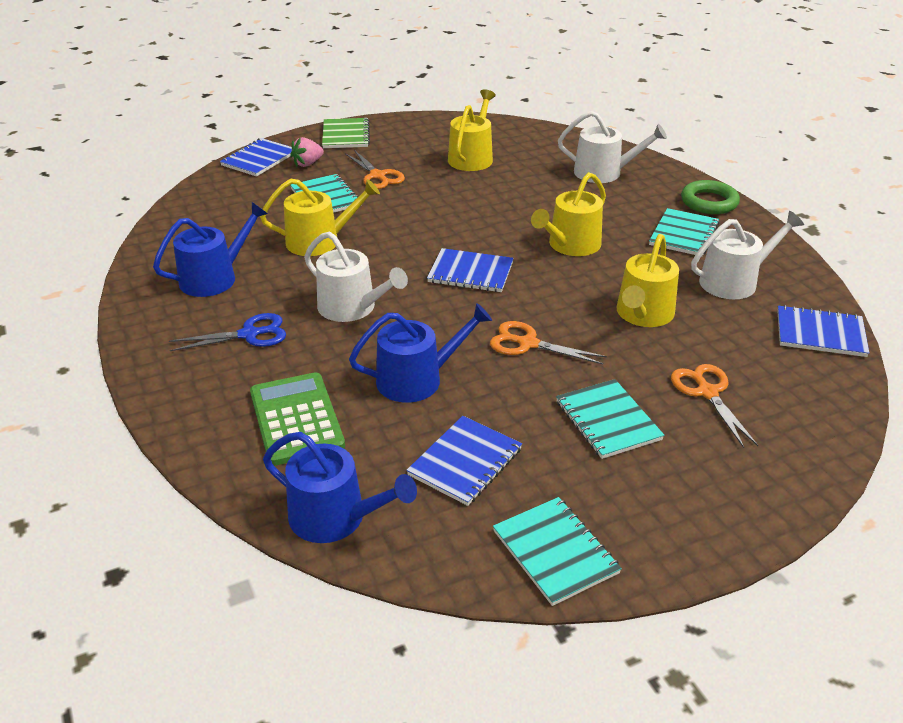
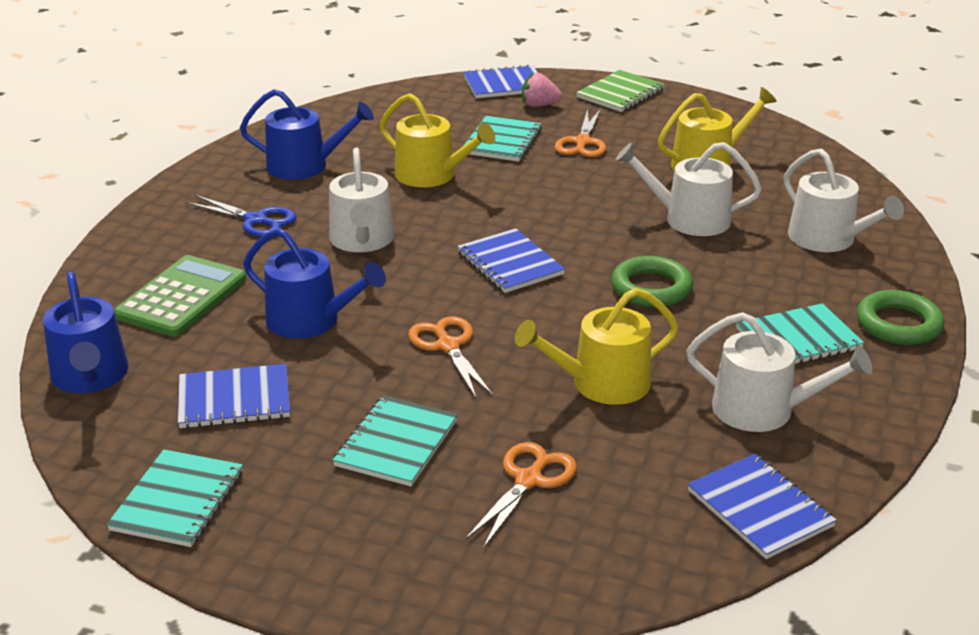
camera: 45 degrees right, 5 degrees down
yellow watering can [531,172,606,256] -> green ring [611,256,693,307]
none -> white watering can [616,142,762,236]

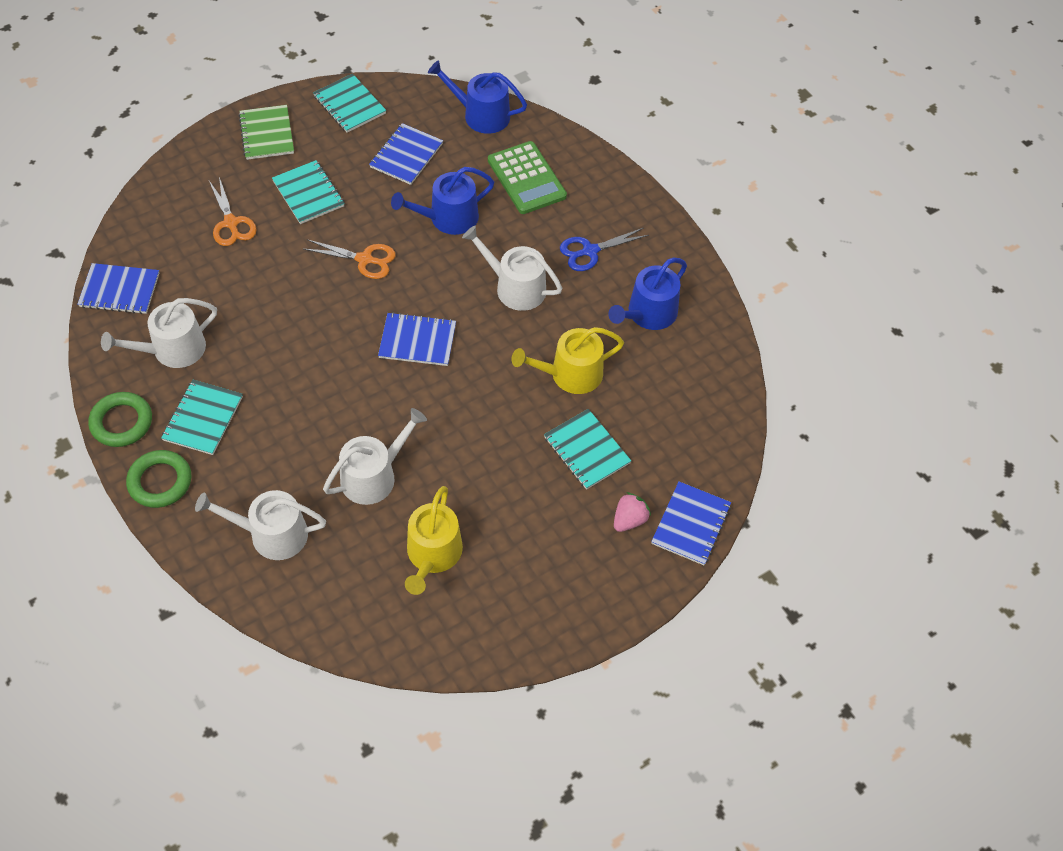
camera: 125 degrees right, 25 degrees up
yellow watering can [515,288,679,405] -> none
orange scissors [555,109,606,157] -> none
green notebook [576,70,665,112] -> green notebook moved to [238,105,294,160]
green ring [611,256,693,307] -> green ring moved to [88,392,152,447]

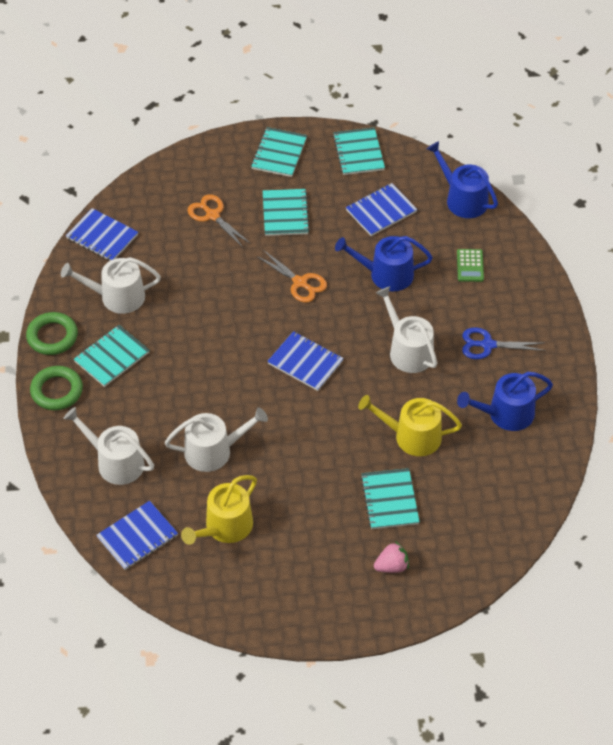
camera: 30 degrees right, 5 degrees down
orange scissors [208,177,257,246] -> orange scissors turned 135 degrees clockwise [188,194,251,247]
green notebook [238,105,294,160] -> turquoise notebook [251,127,307,177]
green calculator [488,141,567,214] -> green calculator [457,249,484,282], size x0.55
blue notebook [651,481,731,565] -> blue notebook moved to [96,501,178,570]

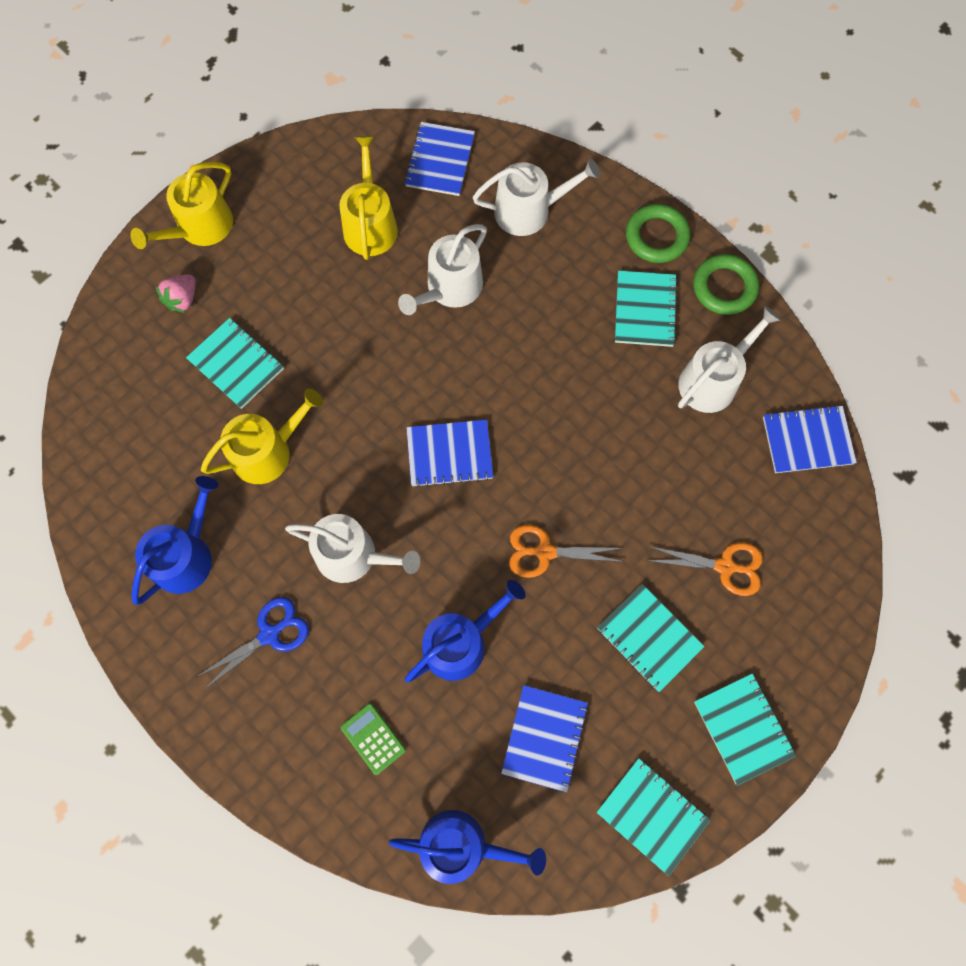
camera: 140 degrees right, 20 degrees up
none -> yellow watering can [130,162,233,249]

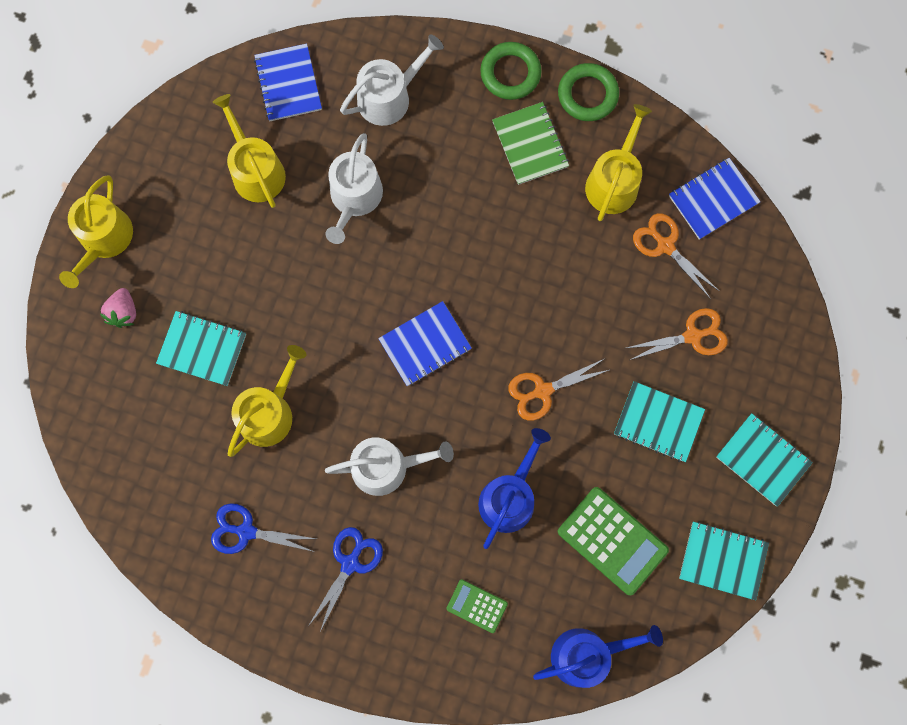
camera: 25 degrees left, 5 degrees up
blue watering can [132,476,218,605] -> blue scissors [211,503,316,554]
blue notebook [501,685,588,793] -> green calculator [558,487,669,595]
turquoise notebook [615,270,678,347] -> green notebook [492,102,569,185]
white watering can [678,306,781,413] -> yellow watering can [585,104,652,221]
none -> orange scissors [633,213,719,299]

